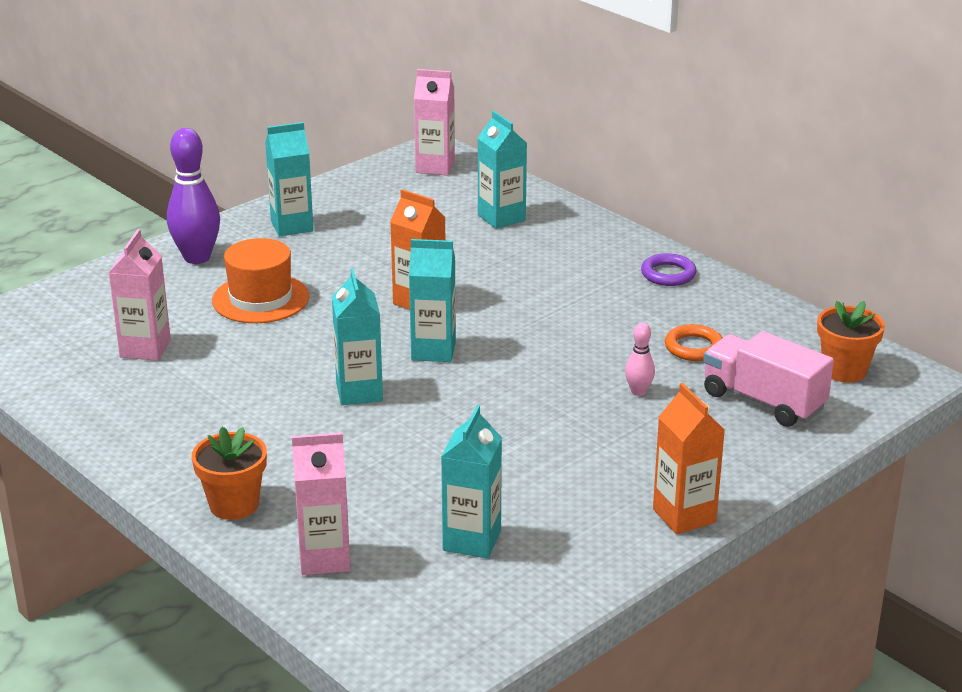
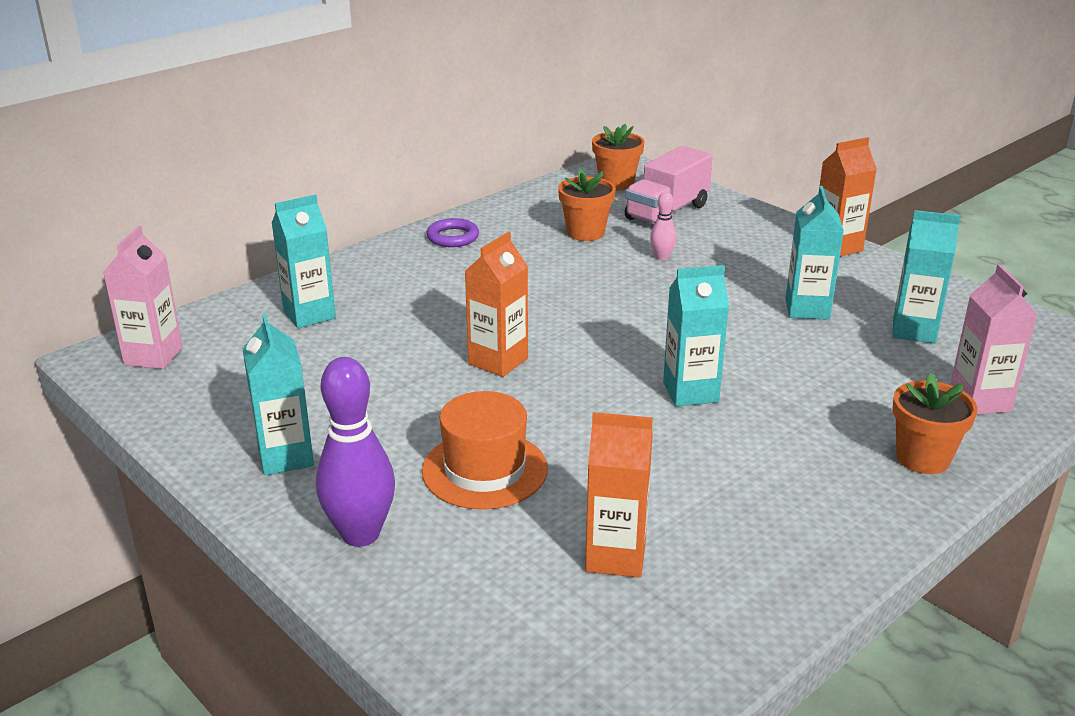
camera: 90 degrees left, 0 degrees up
pink carton [108,229,171,361] -> orange carton [585,412,653,578]
turquoise carton [409,239,456,362] -> turquoise carton moved to [785,186,844,320]
orange ring [665,324,723,361] -> orange flower pot [558,169,616,241]

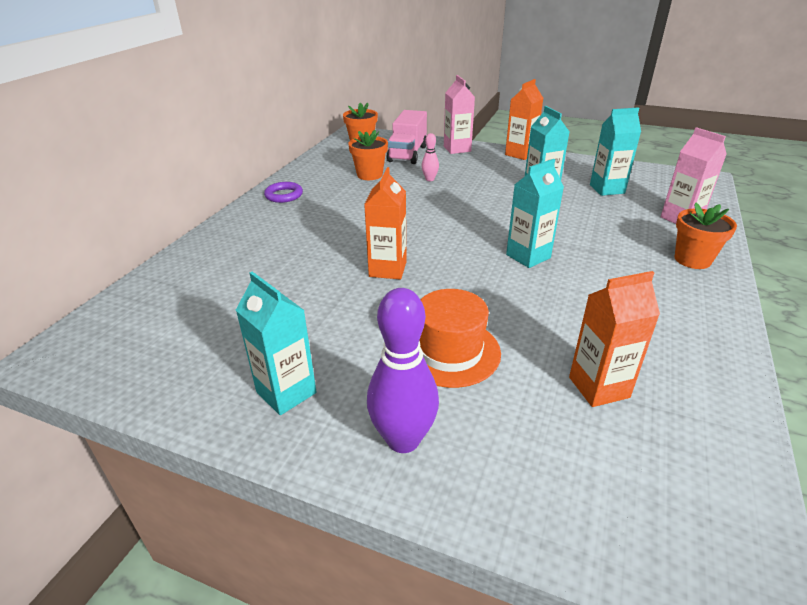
camera: 25 degrees left, 5 degrees up
pink carton [103,226,183,369] -> pink carton moved to [444,75,475,154]
turquoise carton [271,194,336,328] -> none

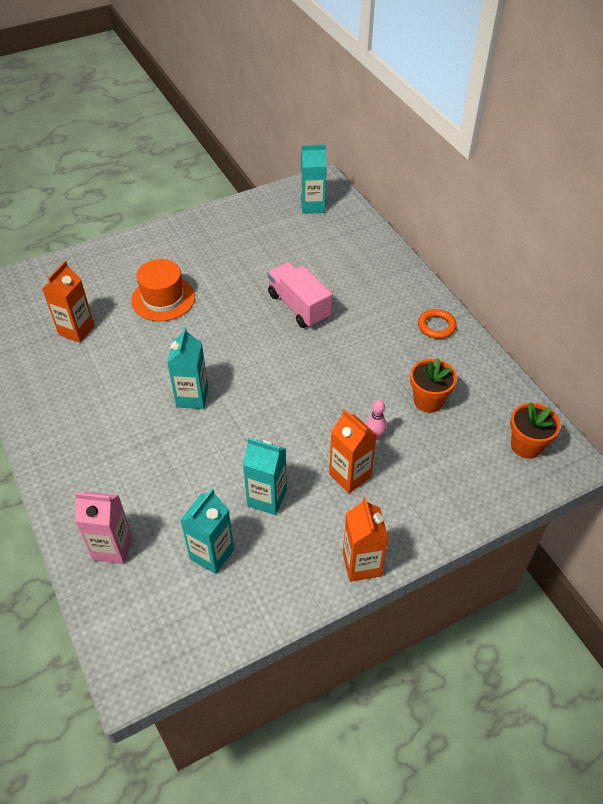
camera: 130 degrees right, 15 degrees up
turquoise carton [236,272,316,415] -> turquoise carton moved to [301,144,327,214]
purple ring [264,182,303,203] -> orange ring [418,309,457,339]
orange carton [364,167,407,279] -> orange carton moved to [329,409,377,493]
purple bowling pin [367,288,439,453] -> none
pink truck [387,110,427,164] -> pink truck moved to [268,262,333,328]
pink carton [444,75,475,154] -> none
orange flower pot [675,203,737,269] -> none

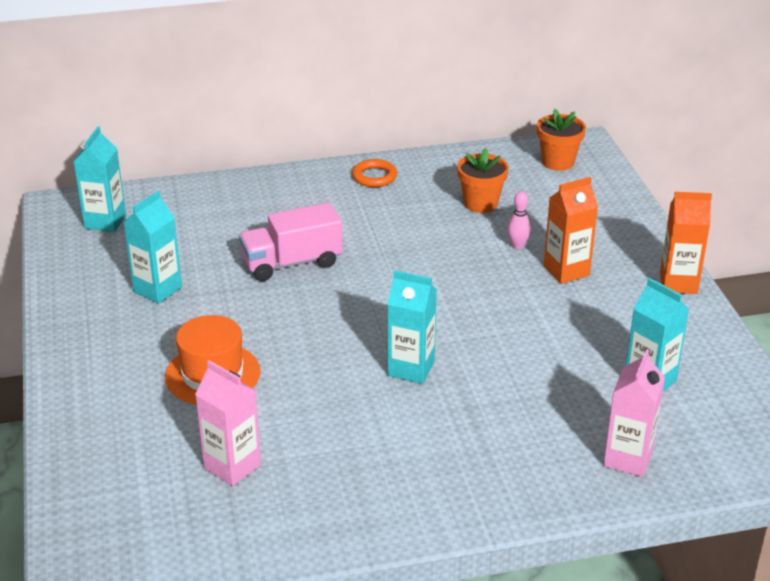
camera: 75 degrees left, 15 degrees down
orange carton [43,261,95,343] -> pink carton [195,360,261,486]
turquoise carton [243,438,287,515] -> turquoise carton moved to [124,191,182,304]

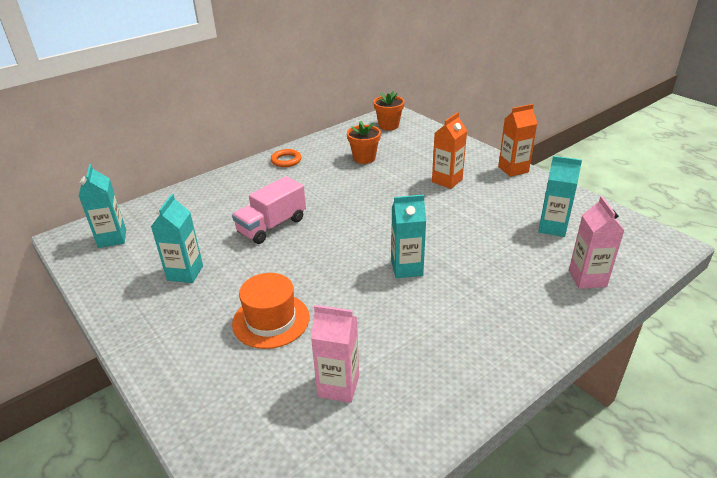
camera: 25 degrees left, 0 degrees up
pink bowling pin [507,192,531,249] -> none

